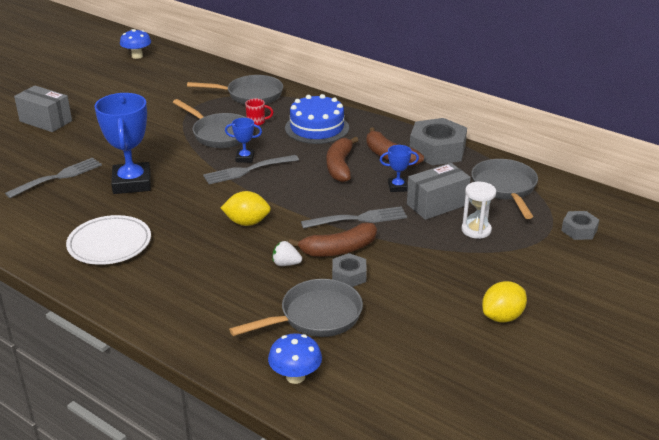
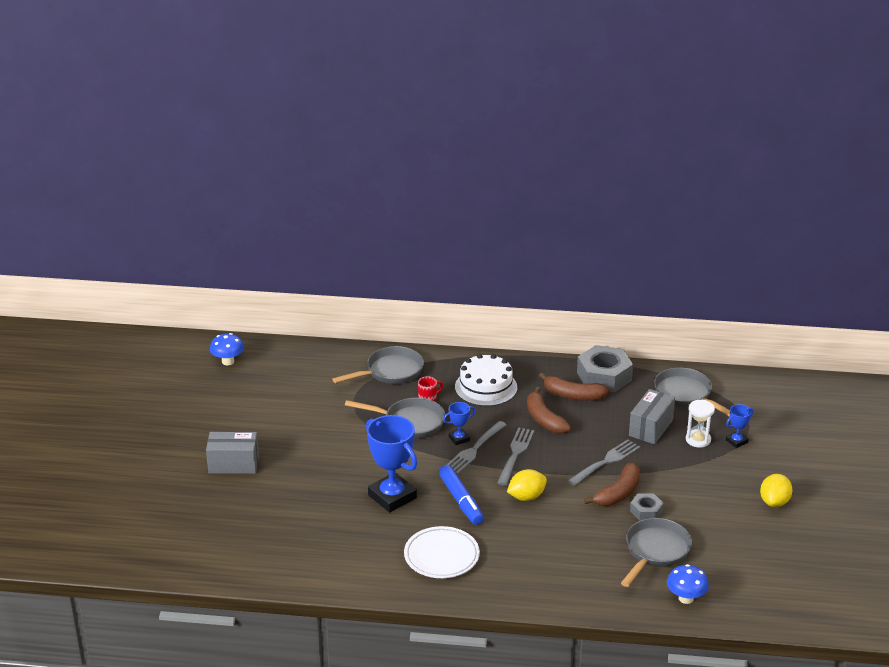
camera: 30 degrees left, 0 degrees up
grey fork [5,158,102,198] -> grey fork moved to [497,427,534,486]
white strawberry [273,241,302,266] -> none
blue cake [285,94,349,144] -> white cake [455,354,517,406]
blue trophy [380,145,419,192] -> blue trophy moved to [726,404,753,448]
grey nut [561,211,599,240] -> none
none -> blue marker [439,465,484,525]

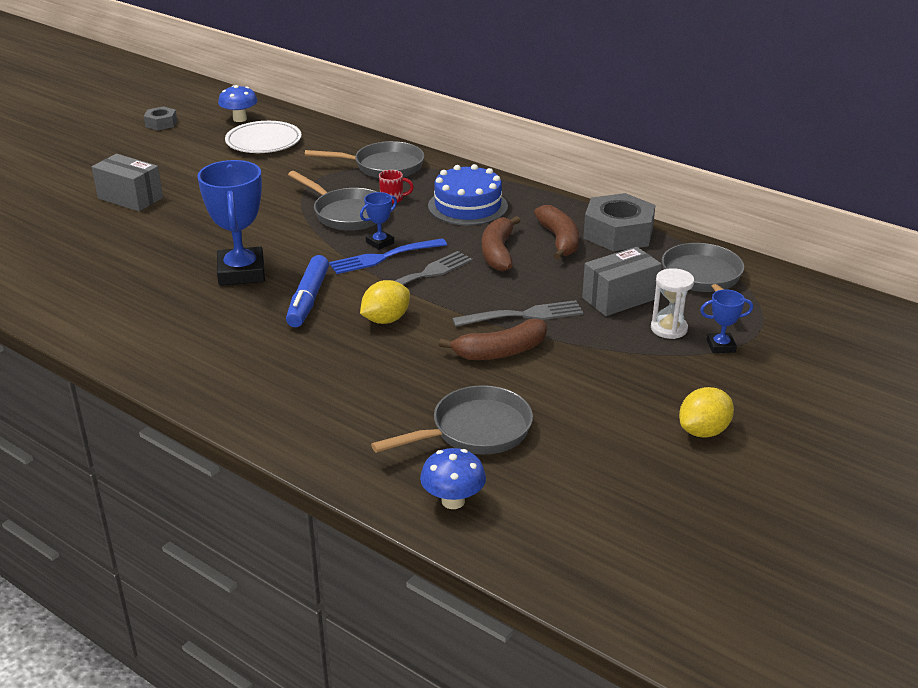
camera: 30 degrees right, 0 degrees up
white plate [404,526,480,578] -> white plate moved to [225,121,302,153]
blue trophy [443,402,475,445] -> blue trophy turned 45 degrees counterclockwise [360,192,397,250]
grey fork [447,421,507,475] -> blue fork [329,238,447,274]
white cake [455,354,517,406] -> blue cake [428,164,508,225]
yellow lemon [507,469,547,501] -> yellow lemon turned 45 degrees counterclockwise [360,280,410,324]
brown banana [539,373,610,401] -> brown banana turned 150 degrees counterclockwise [534,205,579,260]
grey nut [630,493,664,521] -> grey nut moved to [144,106,177,130]

